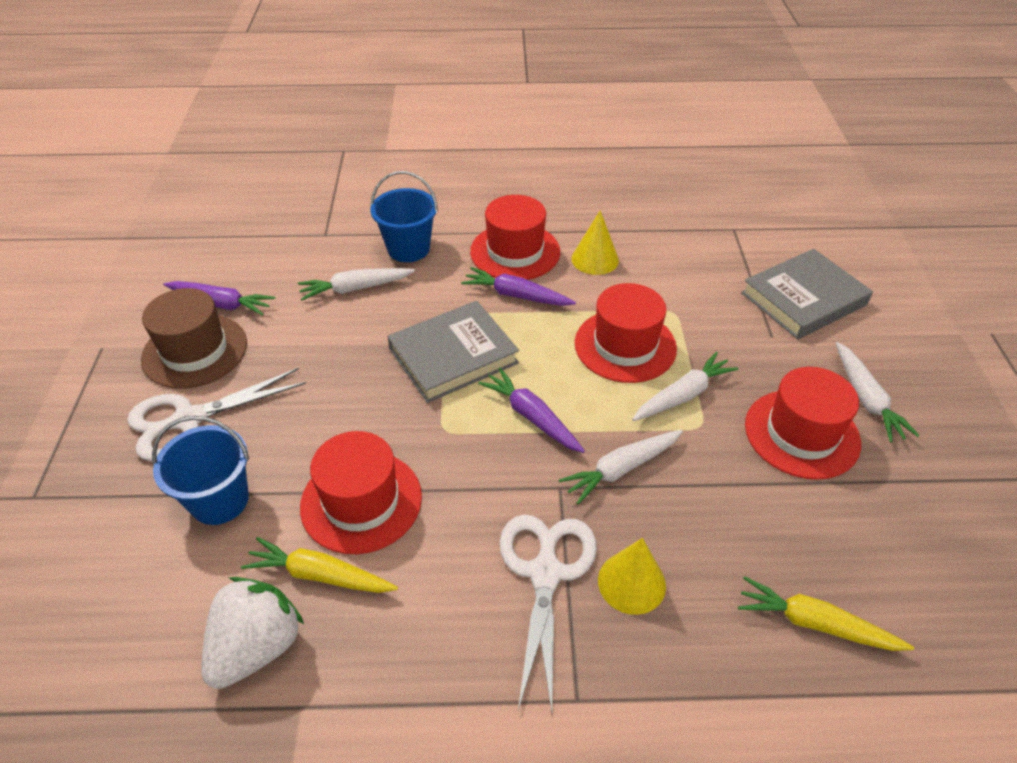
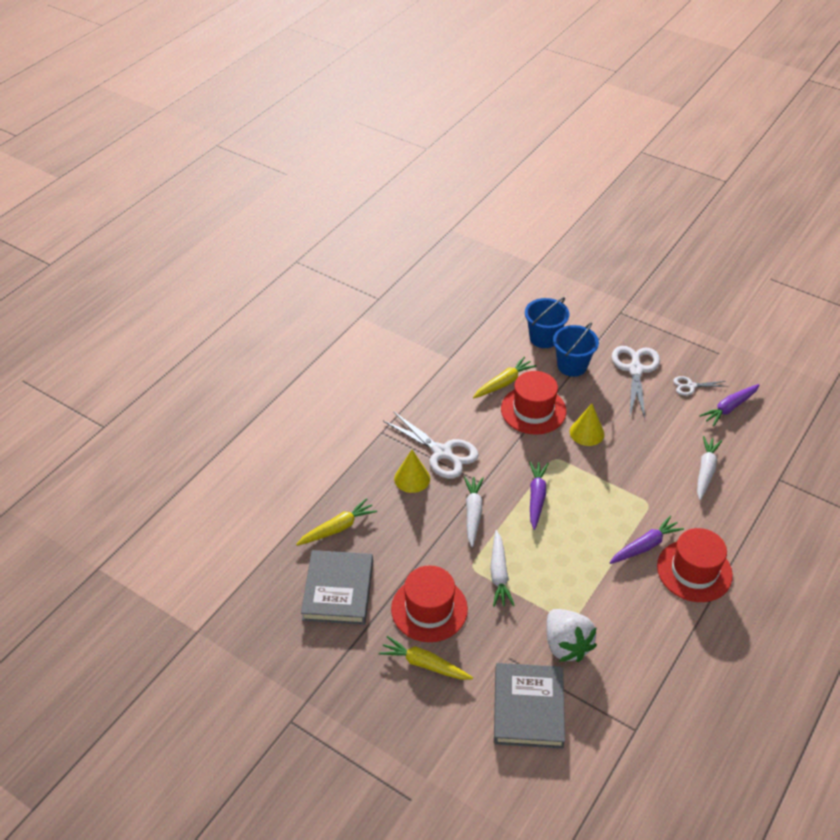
camera: 125 degrees right, 0 degrees up
brown hat [141,288,247,389] -> white scissors [673,376,728,396]
white strawberry [201,577,304,689] -> white strawberry moved to [546,609,597,662]
blue bucket [370,171,438,262] -> blue bucket moved to [525,297,569,348]
grey book [387,301,519,403] -> grey book moved to [301,550,373,625]
purple carrot [478,368,585,453] -> purple carrot turned 75 degrees counterclockwise [529,461,549,530]
yellow cone [572,210,619,275] -> yellow cone moved to [570,404,604,446]
red hat [575,283,677,383] -> none
white carrot [836,342,919,442] -> yellow carrot [379,636,473,680]

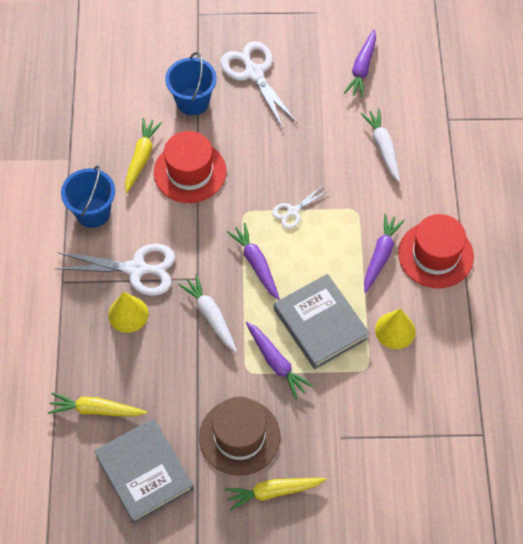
camera: 35 degrees left, 15 degrees up
yellow carrot [296,498,377,546] -> yellow carrot turned 105 degrees counterclockwise [48,393,147,416]
red hat [391,565,468,642] -> brown hat [199,397,281,476]
white carrot [490,530,515,607] -> purple carrot [246,322,313,399]
grey book [494,663,565,749] -> grey book moved to [274,274,370,369]
blue bucket [525,297,569,348] -> blue bucket moved to [61,165,115,228]
white strawberry [546,609,597,662] -> none
yellow cone [570,404,604,446] -> yellow cone moved to [375,309,416,349]
white scissors [673,376,728,396] -> white scissors moved to [272,185,328,229]

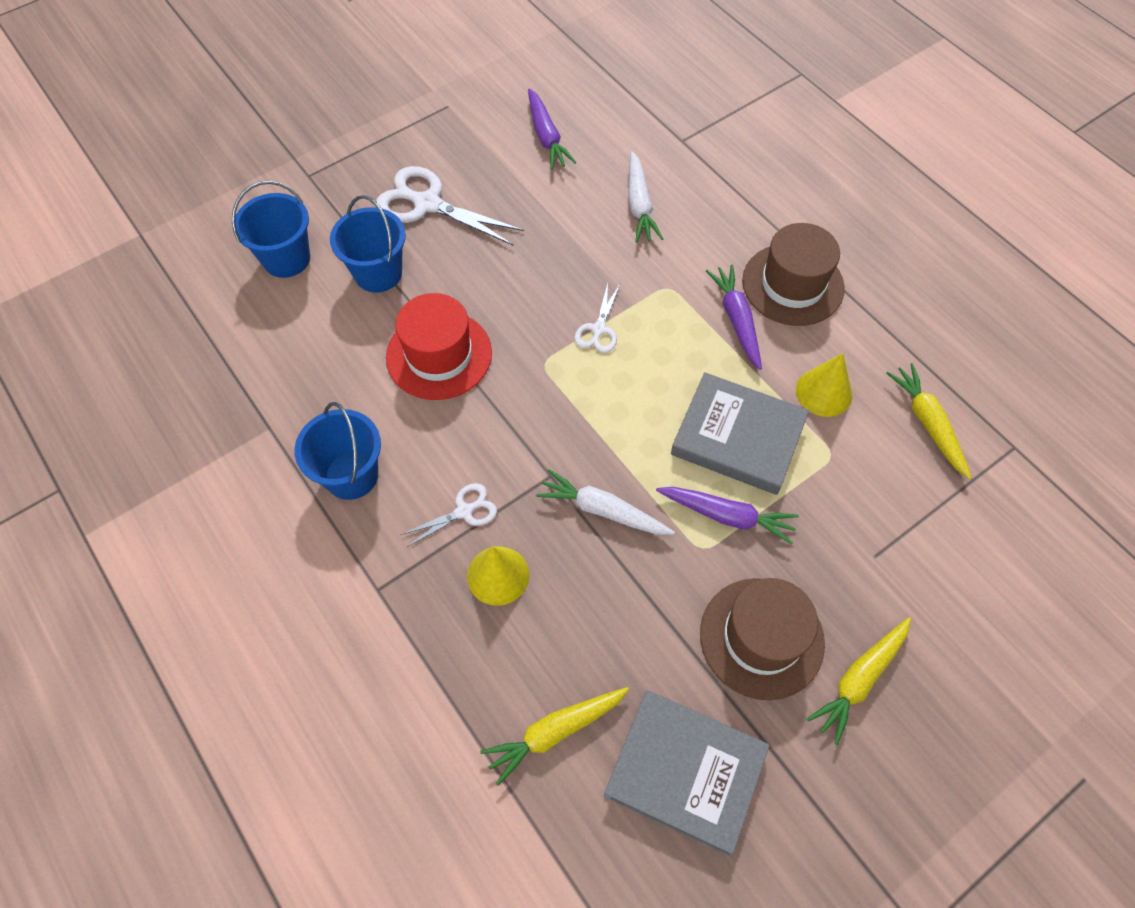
camera: 35 degrees left, 0 degrees up
white scissors [55,244,175,296] -> white scissors [400,483,497,547], size x0.53
yellow carrot [125,118,162,193] -> yellow carrot moved to [886,363,972,479]
purple carrot [227,223,280,300] -> none
white carrot [361,108,400,182] -> white carrot turned 135 degrees counterclockwise [628,151,663,242]
red hat [398,214,474,288] -> brown hat [742,223,845,326]
none -> blue bucket [232,181,310,278]

